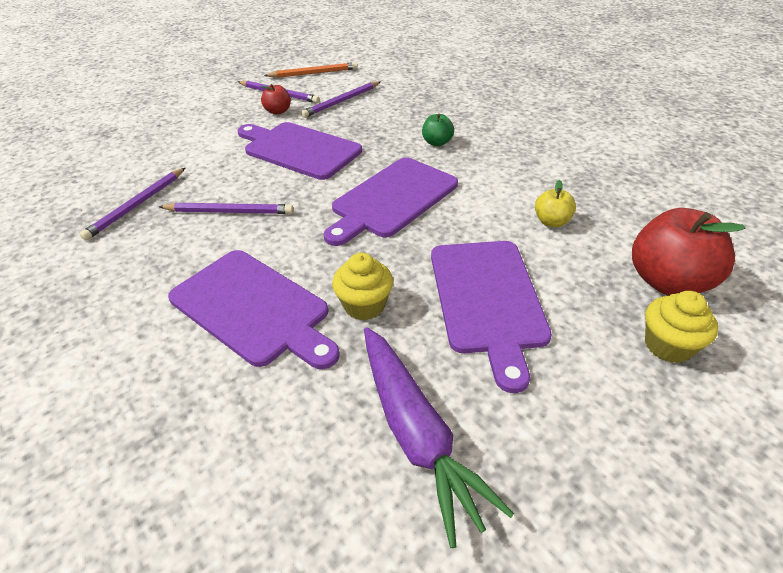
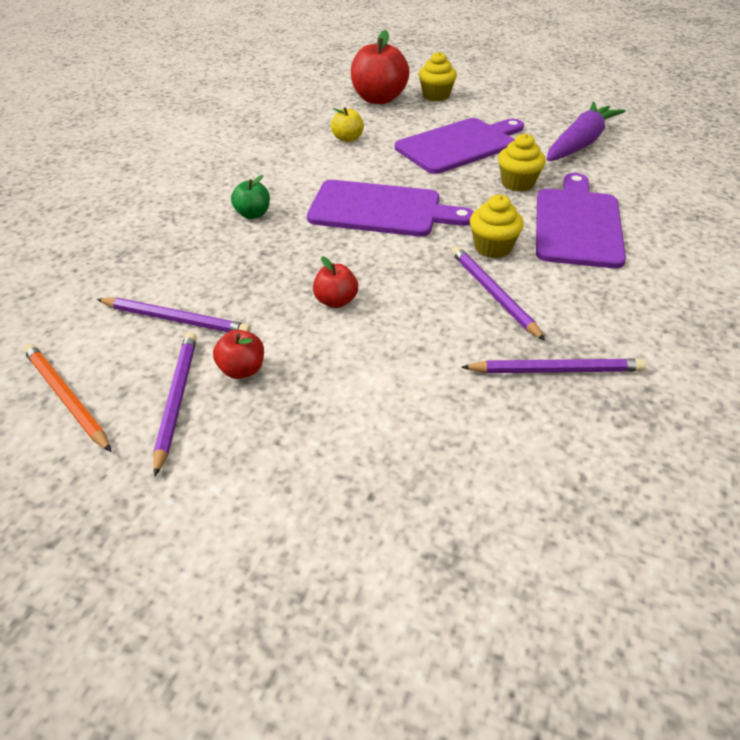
camera: 120 degrees left, 0 degrees up
purple cutting board [237,122,362,180] -> red apple [313,256,358,308]
none -> yellow cupcake [470,195,524,258]

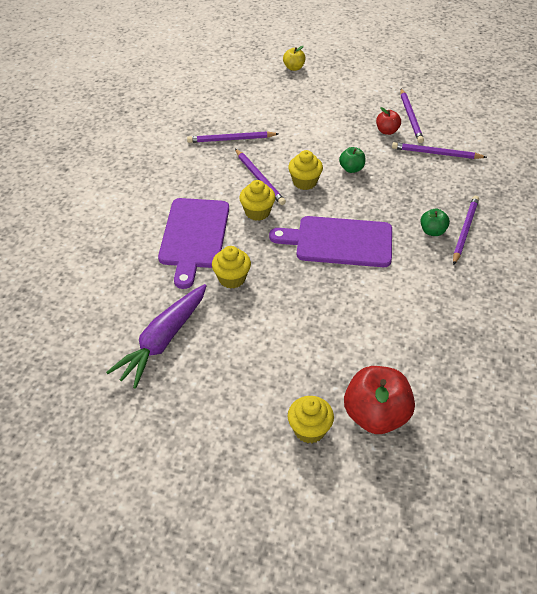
camera: 175 degrees right, 5 degrees up
orange pencil [23,343,111,452] -> none
red apple [313,256,358,308] -> green apple [339,147,365,173]
yellow apple [331,107,364,142] -> yellow apple moved to [283,46,306,71]
purple cutting board [395,118,524,174] -> none
none -> yellow cupcake [288,150,323,190]
none -> purple pencil [453,196,479,265]

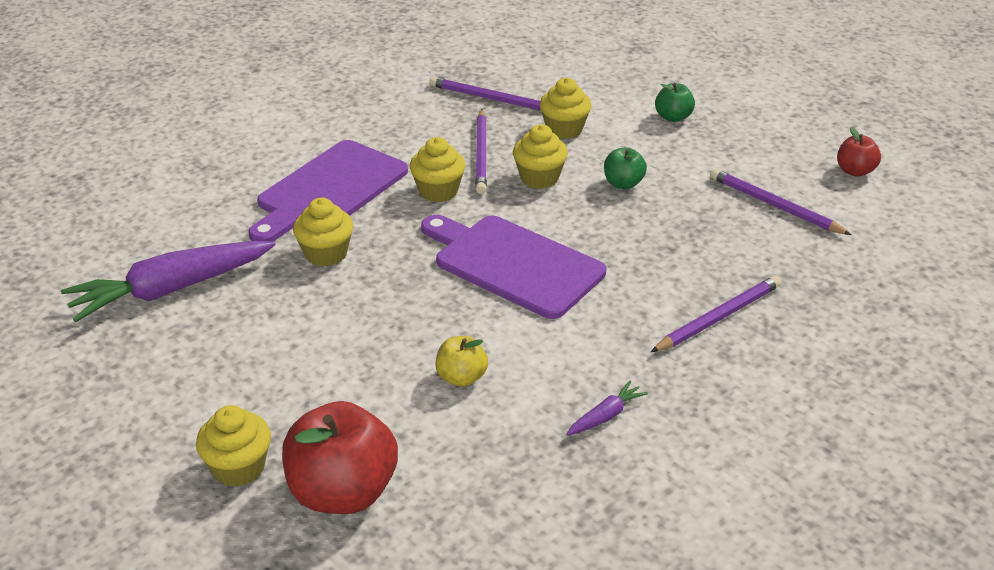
camera: 30 degrees right, 10 degrees down
yellow apple [283,46,306,71] -> yellow apple moved to [435,336,488,387]
red apple [376,107,401,135] -> red apple moved to [837,127,881,177]
purple pencil [401,89,424,143] -> none
green apple [420,209,450,236] -> green apple moved to [655,83,695,122]
none -> yellow cupcake [540,78,592,139]
none -> purple carrot [566,380,648,436]

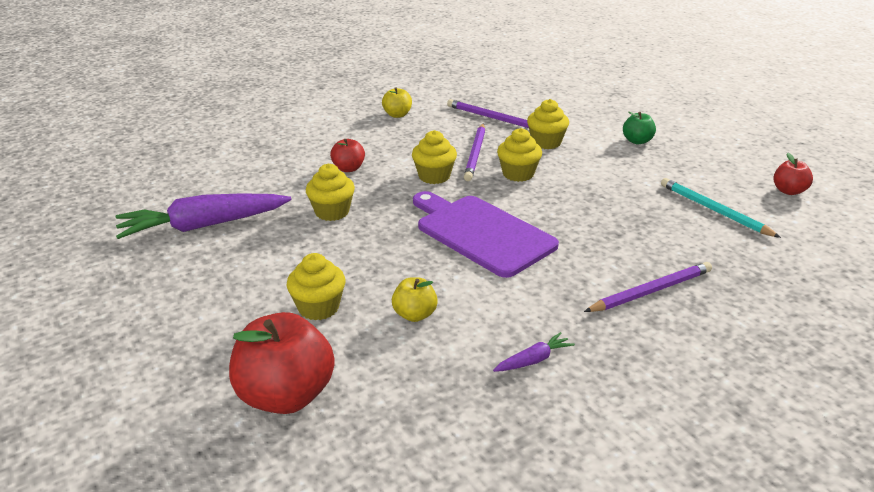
camera: 10 degrees right, 5 degrees down
yellow cupcake [196,405,271,487] -> yellow cupcake moved to [286,253,345,320]
purple cutting board [248,140,408,241] -> red apple [330,139,365,172]
green apple [604,147,647,189] -> none
purple pencil [710,169,852,235] -> turquoise pencil [661,178,781,238]
none -> yellow apple [382,87,412,118]

